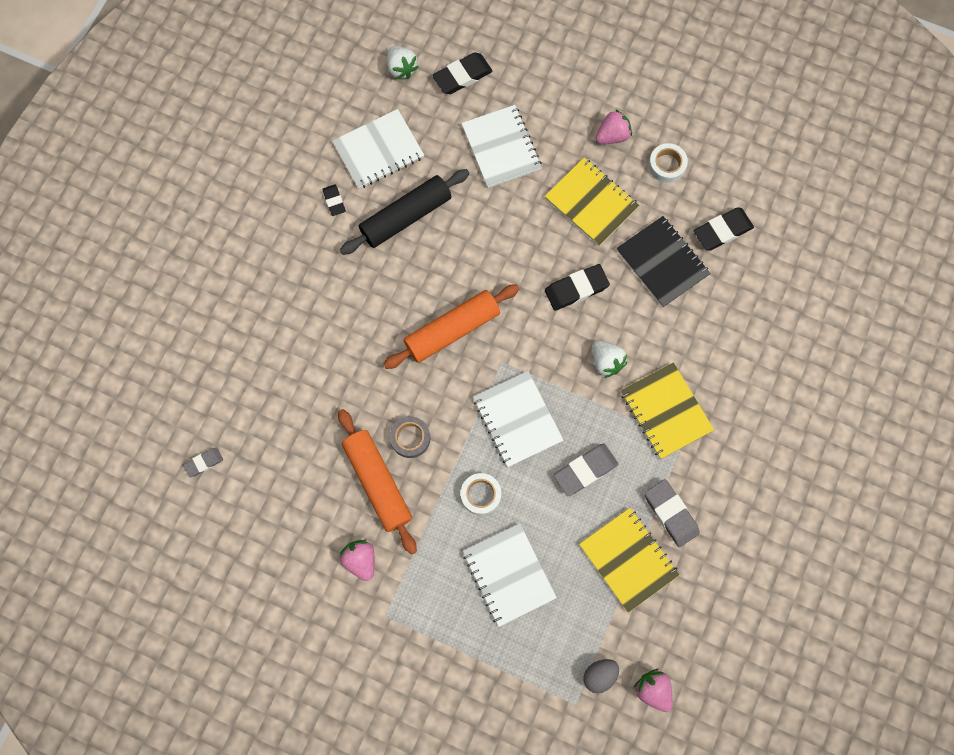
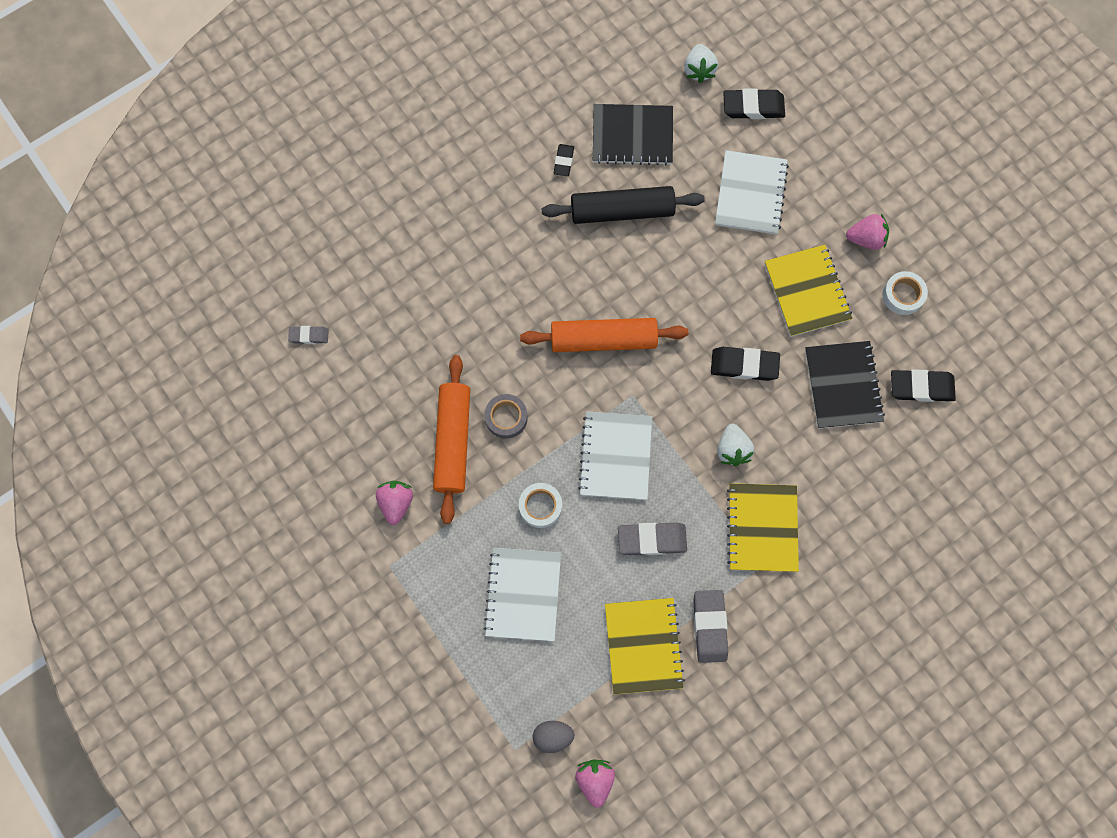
camera: 30 degrees right, 0 degrees up
white notebook [332,109,424,189] -> black notebook [593,104,673,166]

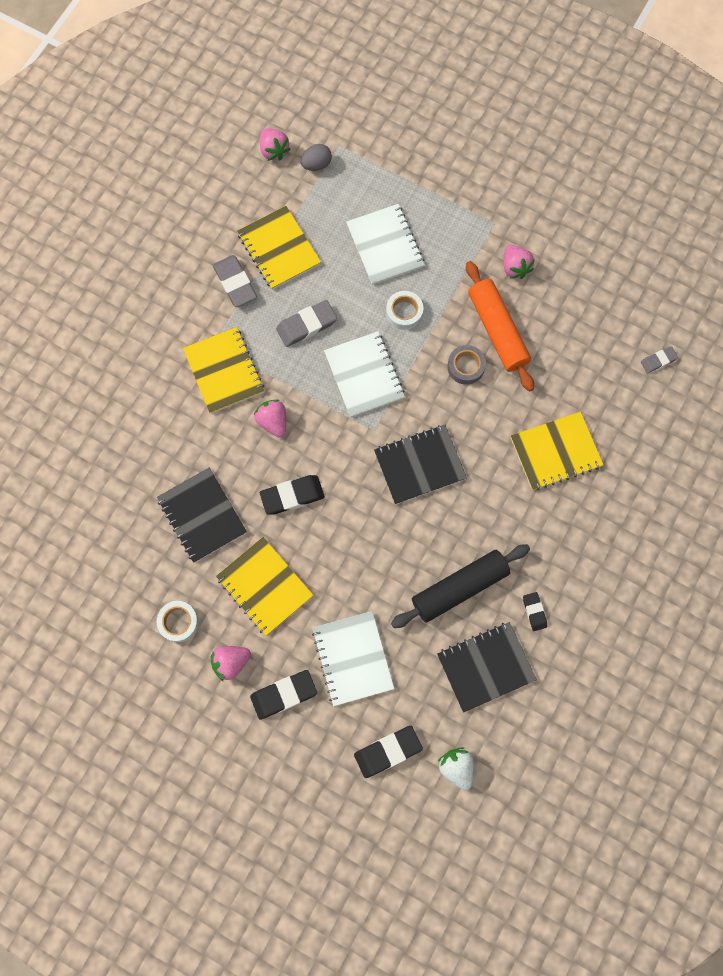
camera: 155 degrees right, 0 degrees up
orange rolling pin [520,318,688,352] -> black notebook [374,425,467,505]
white strawberry [717,423,754,466] -> pink strawberry [254,400,286,437]
black eraser [891,369,956,402] -> black eraser moved to [250,670,317,720]
none -> yellow notebook [510,412,604,490]

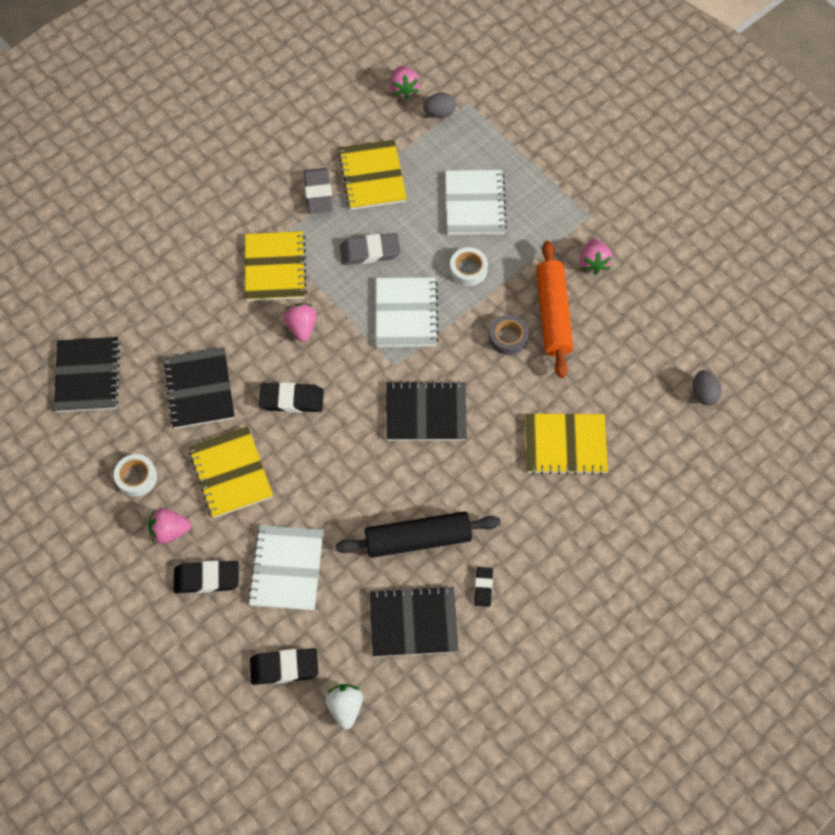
camera: 20 degrees right, 10 degrees down
grey eraser [641,346,678,373] -> grey egg [693,370,722,405]
none -> black notebook [54,337,120,412]

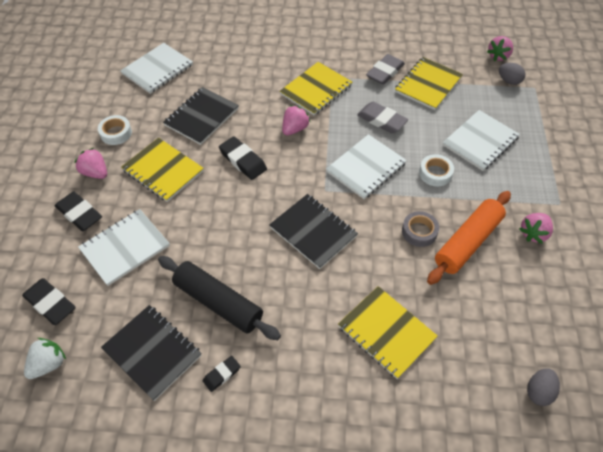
camera: 45 degrees right, 10 degrees down
black notebook [54,337,120,412] -> white notebook [120,43,193,94]
yellow notebook [188,426,273,518] -> yellow notebook turned 75 degrees counterclockwise [121,138,204,202]

